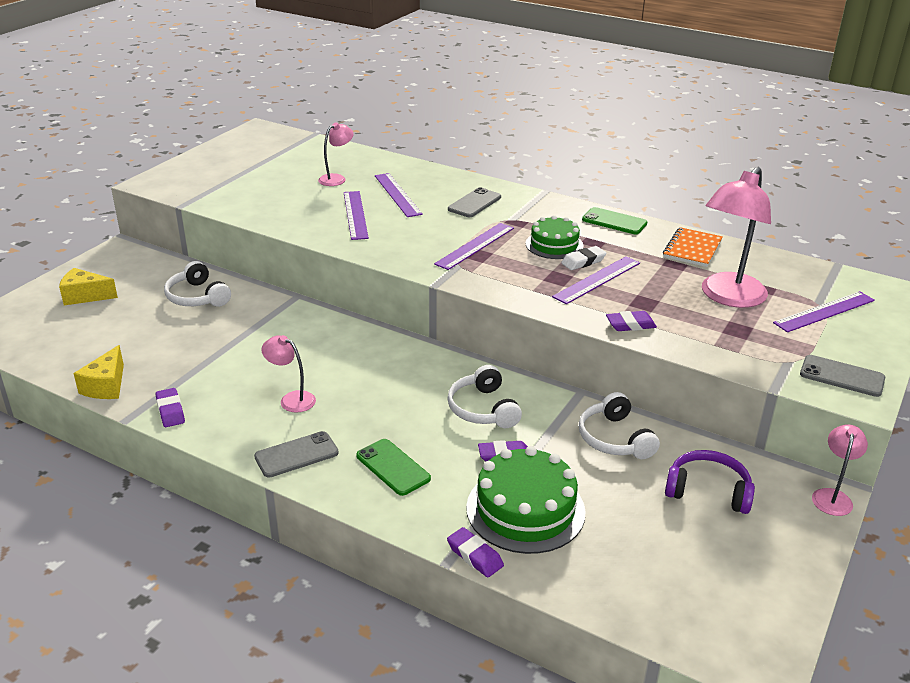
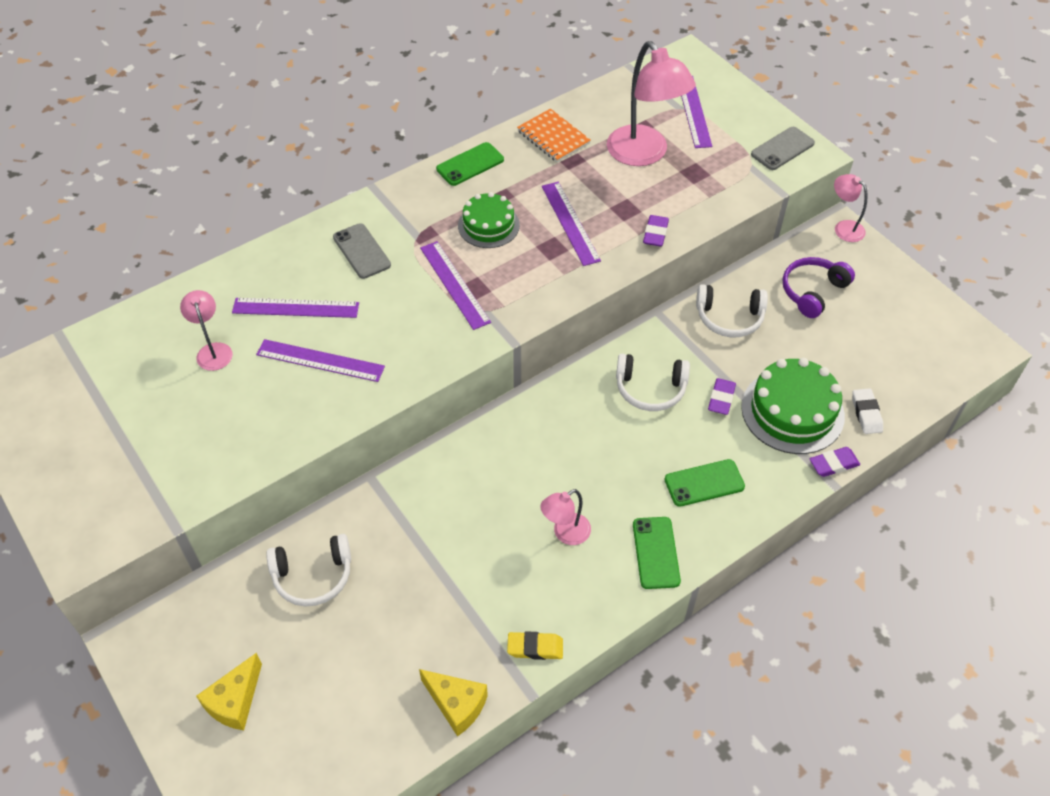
camera: 65 degrees left, 20 degrees up
purple eraser [156,388,185,427] -> yellow eraser [507,632,563,660]
grey phone [254,431,339,478] -> green phone [633,517,681,589]
white eraser [561,246,607,270] -> white eraser moved to [852,388,883,434]

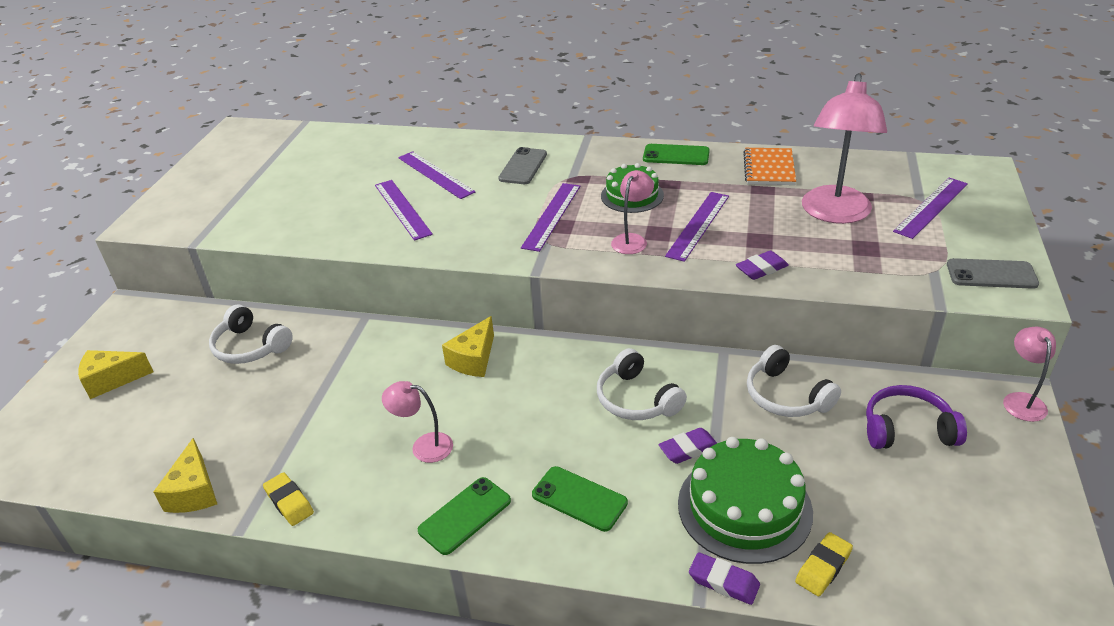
camera: 50 degrees right, 15 degrees down
pink lamp [180,290,233,371] -> pink lamp moved to [611,170,654,254]
white eraser [852,388,883,434] -> yellow eraser [795,532,853,596]
none -> yellow cheese [442,316,494,377]

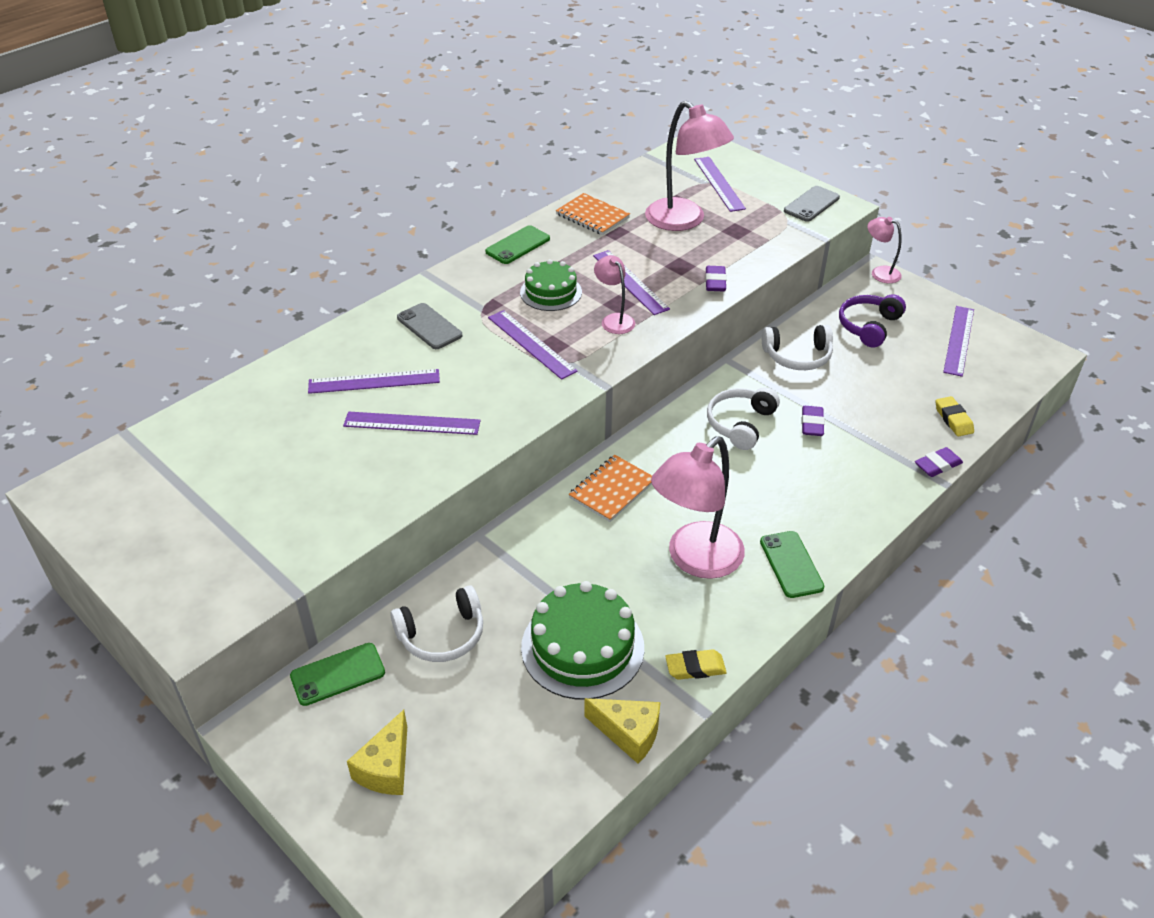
camera: 60 degrees left, 5 degrees up
pink lamp [382,381,453,463] -> pink lamp [651,436,745,579], size x1.97
yellow cheese [442,316,494,377] -> orange notebook [569,455,652,522]
green phone [532,466,628,532] -> green phone moved to [290,643,385,706]
white headphones [597,348,687,420] -> white headphones turned 120 degrees clockwise [707,387,780,450]
green cake [678,437,813,564] -> green cake moved to [521,581,644,700]
none -> purple ruler [943,306,974,377]

